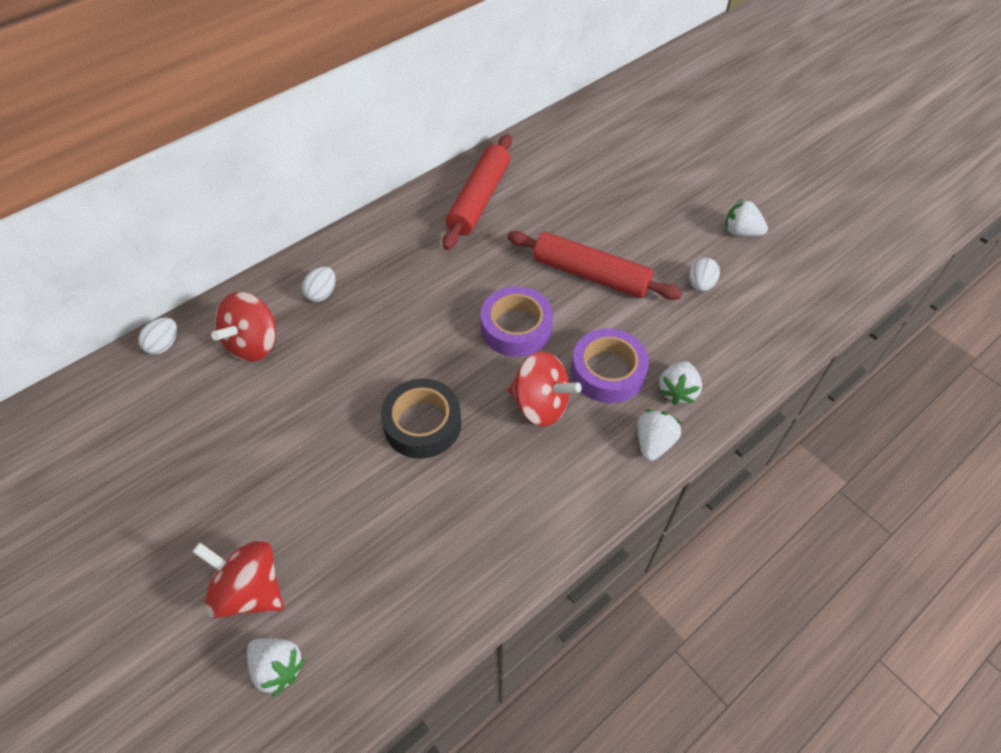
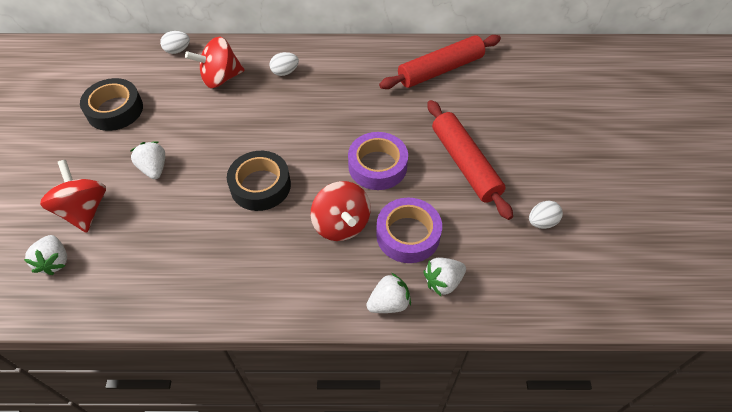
camera: 40 degrees right, 0 degrees up
white strawberry [725,199,768,236] -> white strawberry moved to [130,141,165,179]
none -> black tape [80,78,143,131]

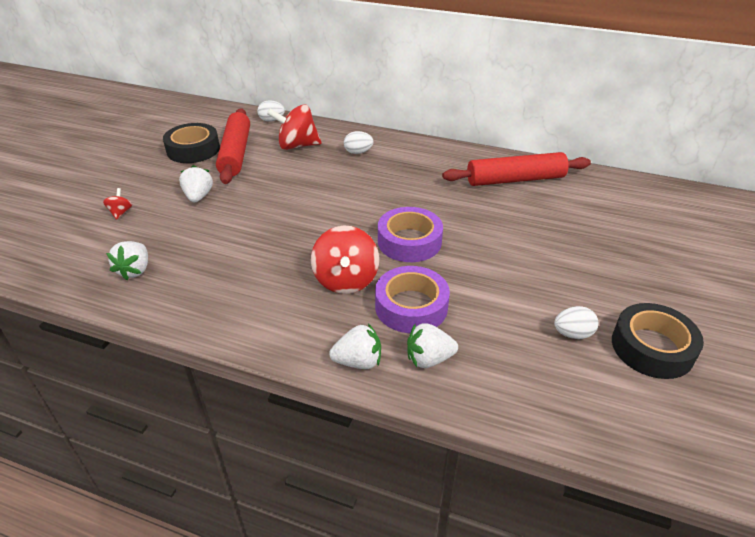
camera: 20 degrees right, 15 degrees down
white strawberry [24,235,67,275] -> white strawberry moved to [106,241,148,280]
red spinning top [40,160,106,233] -> red spinning top [103,188,132,220], size x0.46
black tape [227,151,291,211] -> black tape moved to [612,303,704,379]
red rolling pin [427,100,513,220] -> red rolling pin moved to [216,108,250,184]

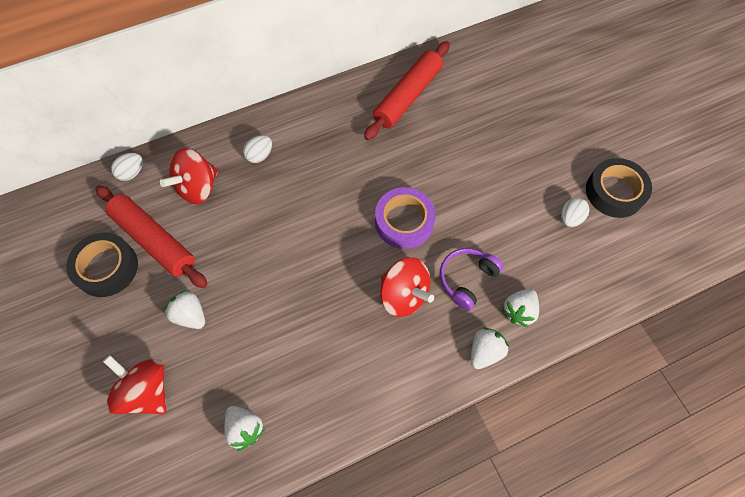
camera: 45 degrees left, 25 degrees up
red spinning top [103,188,132,220] -> red spinning top [103,355,166,414], size x2.18
purple tape [375,266,450,333] -> purple headphones [440,248,503,311]

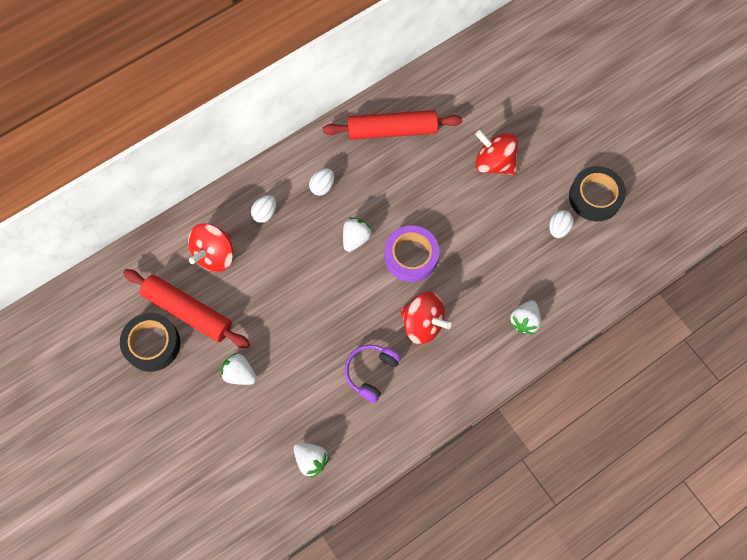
camera: 10 degrees left, 5 degrees up
red spinning top [103,355,166,414] -> red spinning top moved to [475,130,518,175]
white egg [111,153,143,181] -> white egg moved to [309,168,334,196]
red rolling pin [364,41,450,140] -> red rolling pin turned 60 degrees clockwise [323,110,462,140]
purple headphones [440,248,503,311] -> purple headphones moved to [345,345,401,403]
white strawberry [471,327,509,369] -> white strawberry moved to [343,217,373,252]

